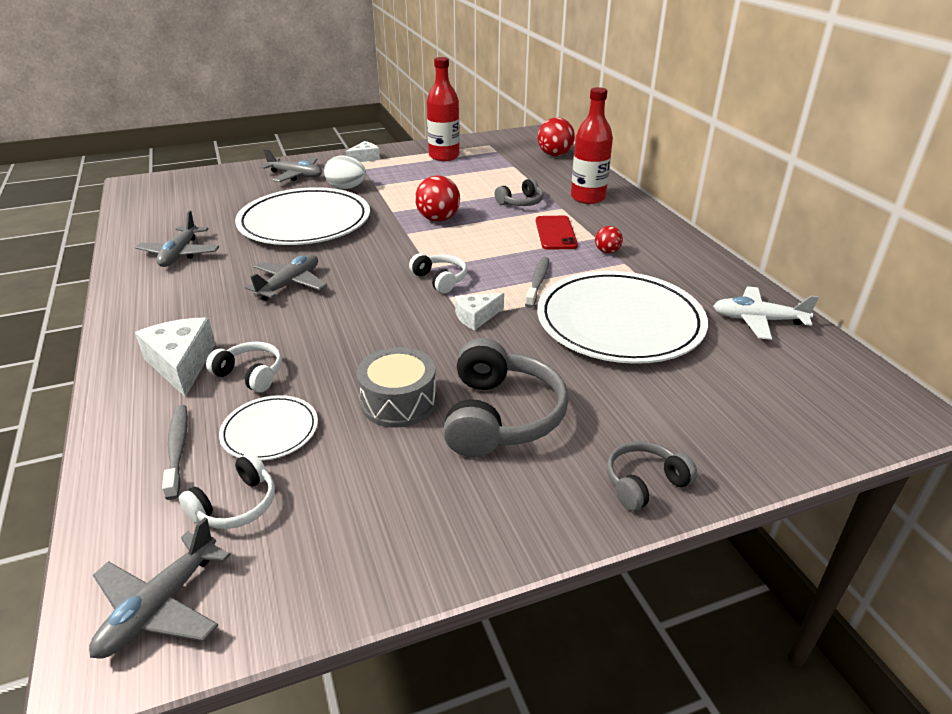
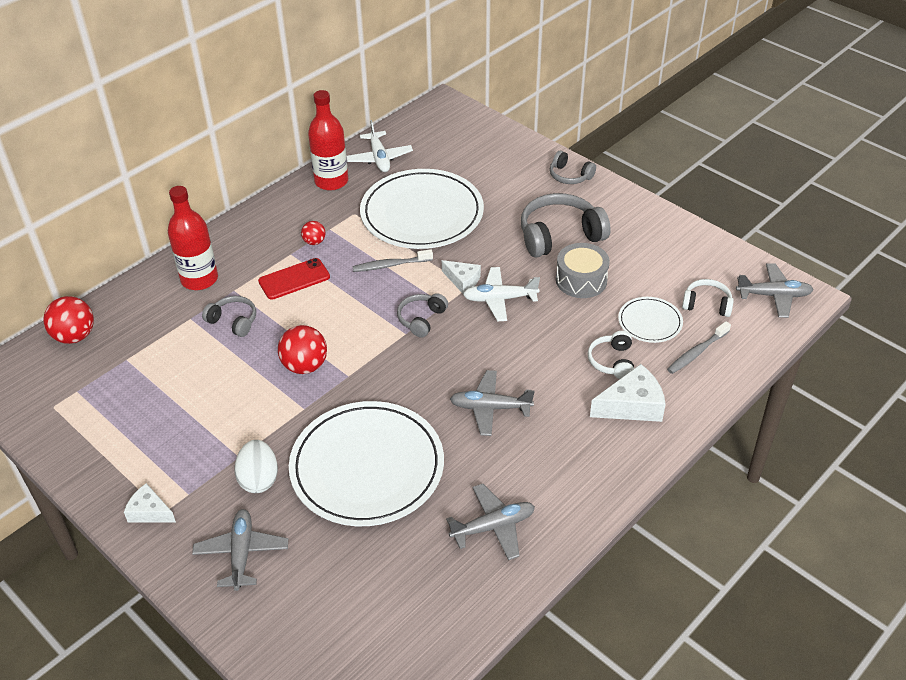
camera: 115 degrees left, 10 degrees up
white cheese [135,317,216,397] -> white cheese turned 150 degrees counterclockwise [590,364,666,422]
white headphones [409,253,467,293] -> grey headphones [397,293,448,338]
red bottle [427,57,460,161] -> red bottle moved to [308,90,348,191]
none -> white plane [463,267,540,321]

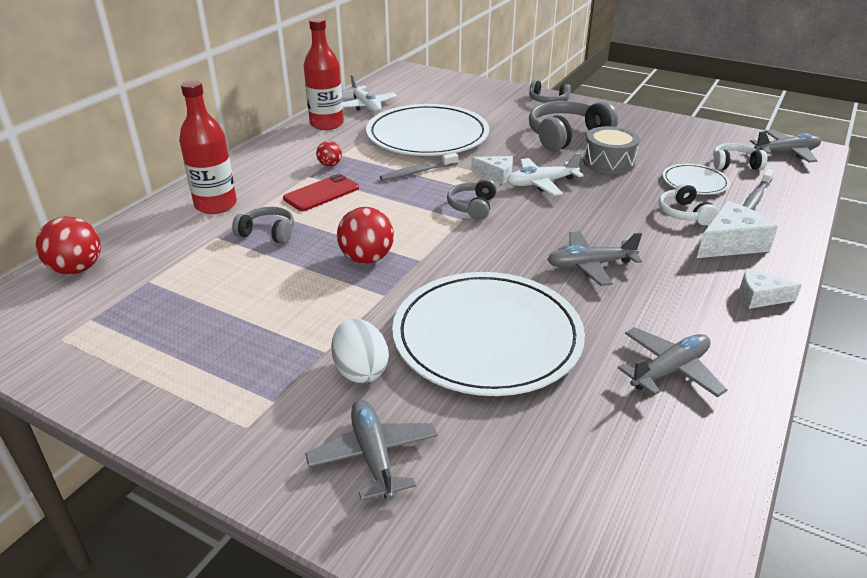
camera: 15 degrees left, 10 degrees down
white cheese [124,483,176,523] -> white cheese moved to [740,268,802,309]

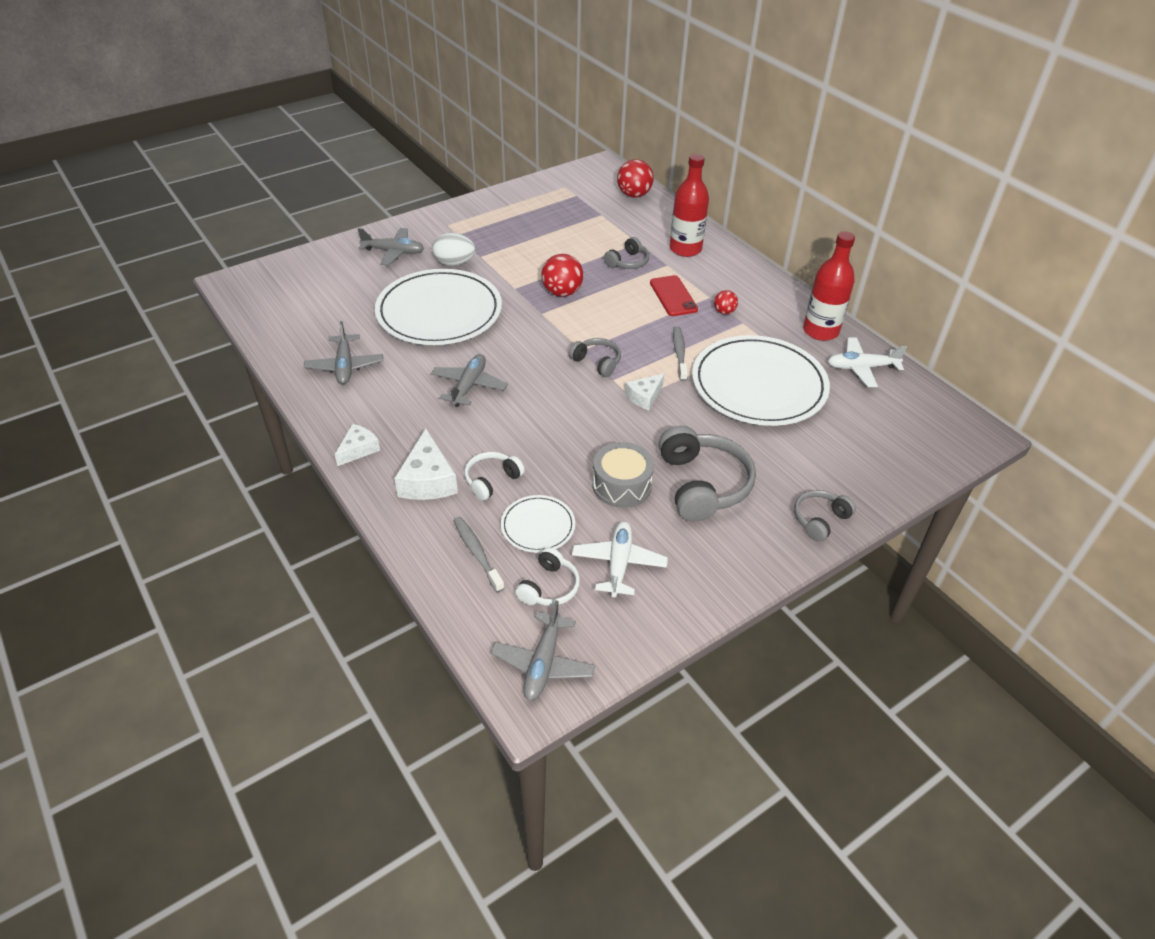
camera: 115 degrees right, 10 degrees up
white plane [507,153,584,196] -> white plane moved to [572,522,668,597]
white headphones [658,183,717,225] -> white headphones turned 60 degrees counterclockwise [464,452,525,501]

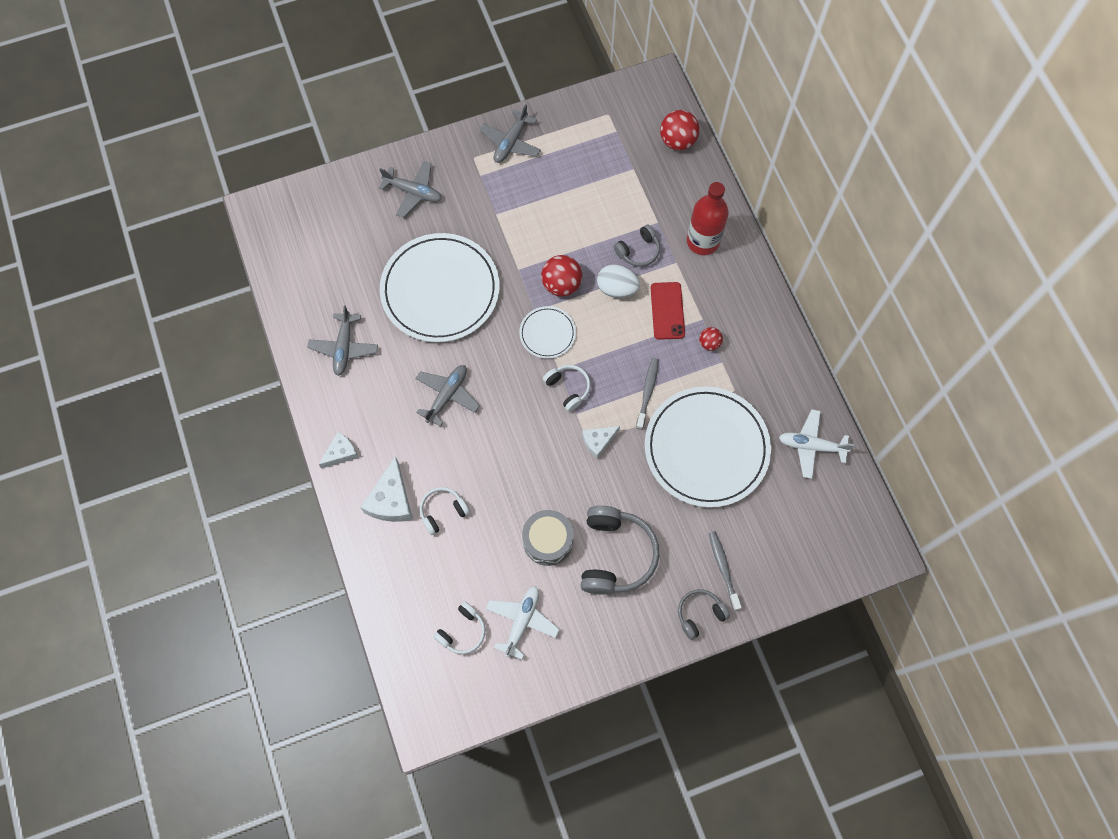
camera: 15 degrees right, 25 degrees up
white egg [432,233,475,266] -> white egg moved to [597,265,640,298]
grey toothbrush [453,517,505,592] -> grey toothbrush moved to [709,531,742,611]
grey plane [491,600,595,701] -> grey plane moved to [480,104,541,163]
white plate [501,495,575,553] -> white plate moved to [519,306,576,359]
grey headphones [569,338,621,377] -> white headphones [543,365,590,411]
red bottle [803,231,855,341] -> none

